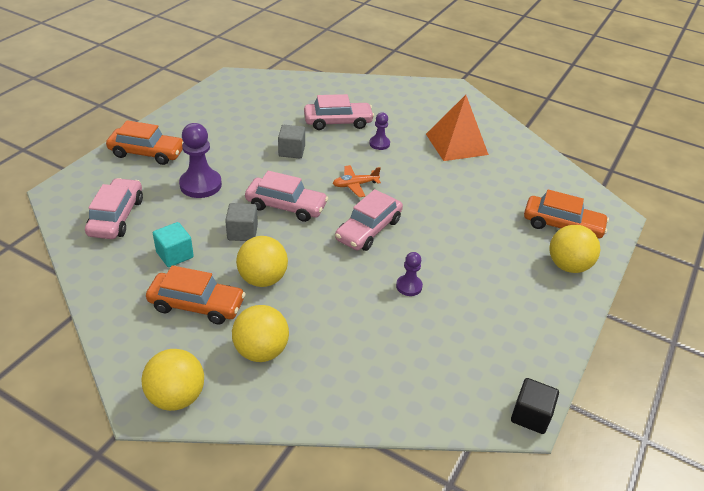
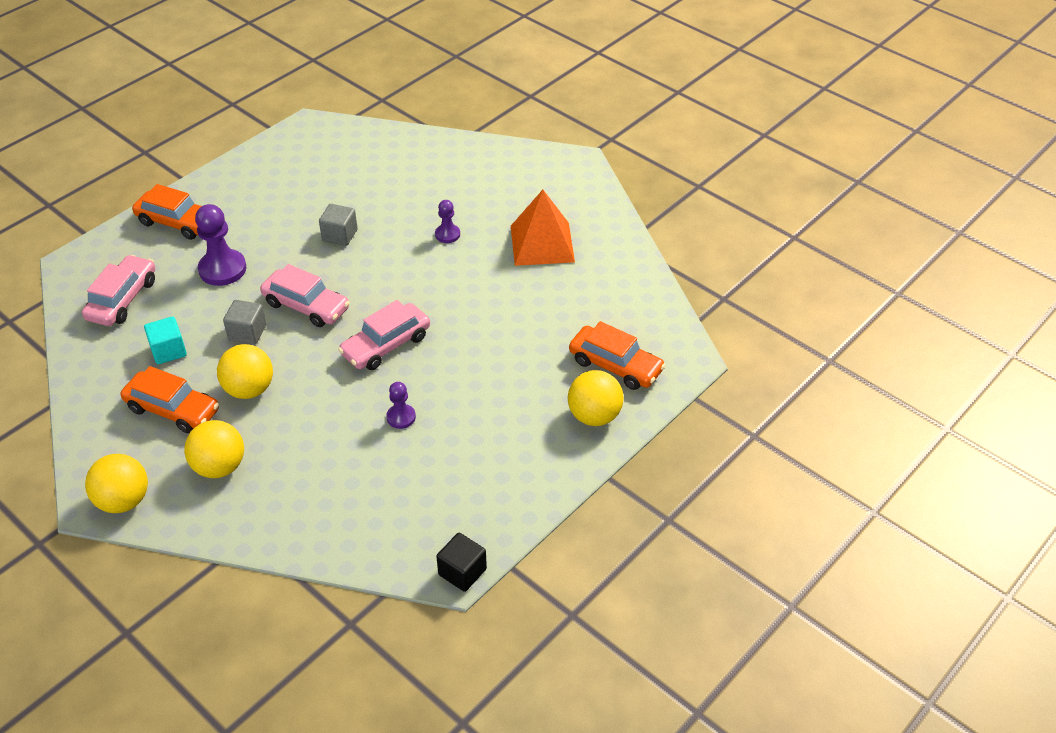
camera: 15 degrees right, 5 degrees up
pink car [304,94,374,130] -> none
orange plane [333,165,381,197] -> none

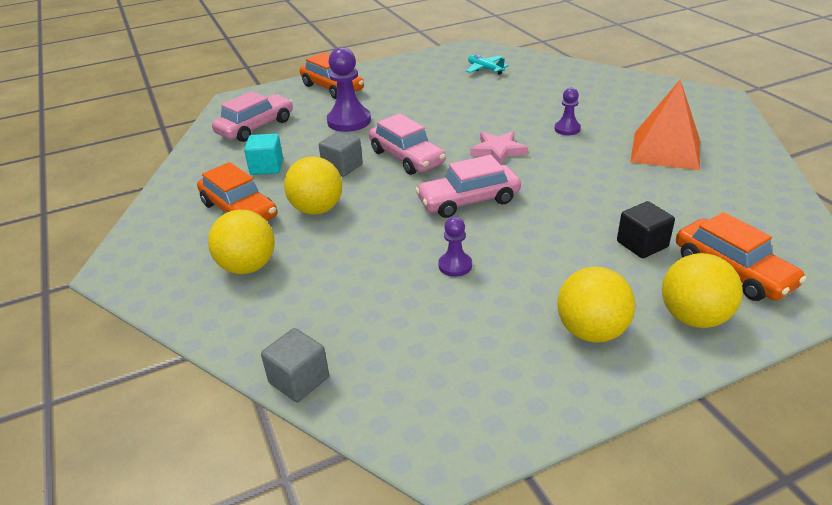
camera: 25 degrees right, 10 degrees down
yellow ball [85,454,148,513] -> yellow ball moved to [557,267,635,342]
grey cube [319,204,358,246] -> grey cube moved to [261,328,329,402]
black cube [436,533,487,592] -> black cube moved to [617,201,675,258]
none -> turquoise plane [466,54,509,75]
none -> pink star [470,131,528,165]

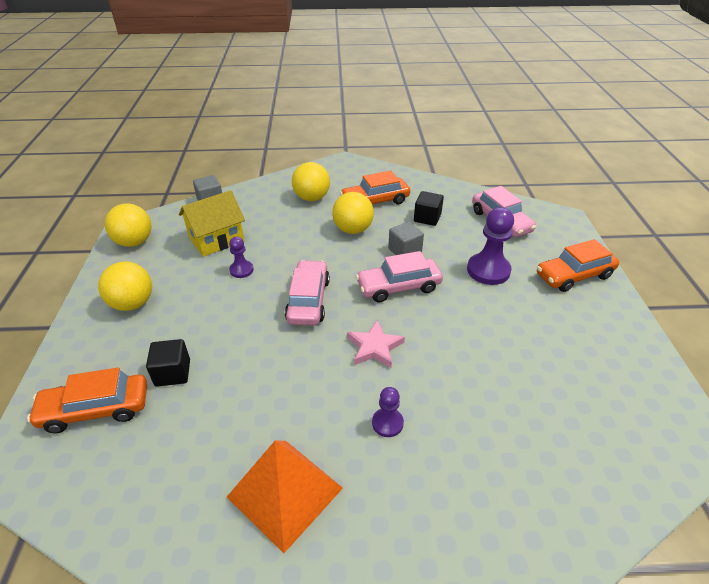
camera: 110 degrees right, 5 degrees up
turquoise cube [244,134,283,175] -> black cube [414,191,444,226]
turquoise plane [466,54,509,75] -> none
yellow ball [662,253,743,328] -> yellow ball moved to [105,203,152,247]
none -> yellow house [179,190,245,257]

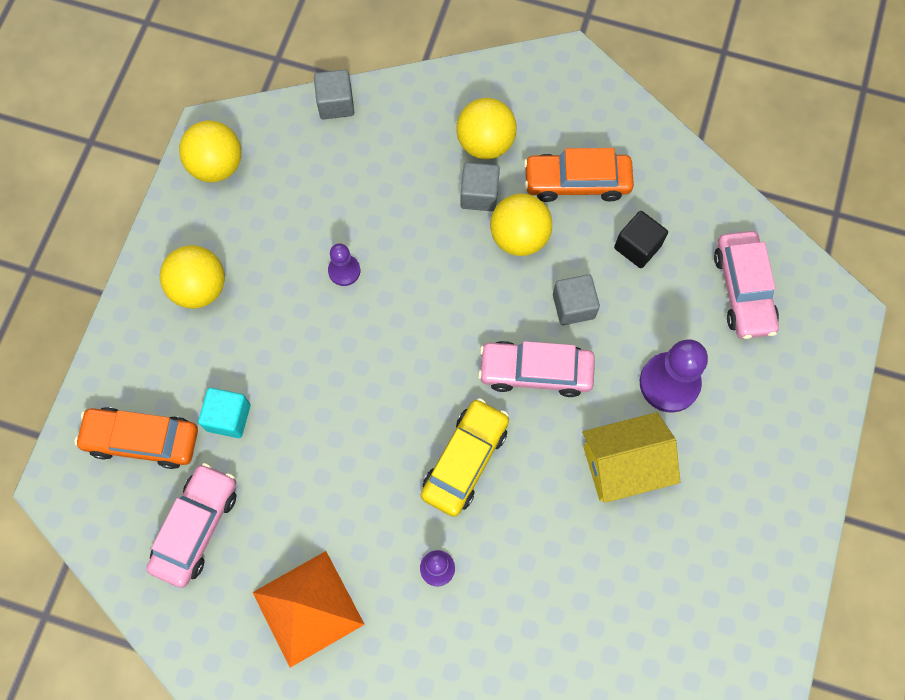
camera: 20 degrees right, 30 degrees up
black cube [146,339,190,387] -> turquoise cube [198,388,251,438]
yellow house [179,190,245,257] -> yellow house moved to [582,412,680,503]
pink car [285,260,330,326] -> pink car moved to [146,463,236,588]
pink star [347,320,405,368] -> yellow car [421,398,509,517]
orange car [537,239,619,292] -> none
none -> grey cube [460,162,500,211]

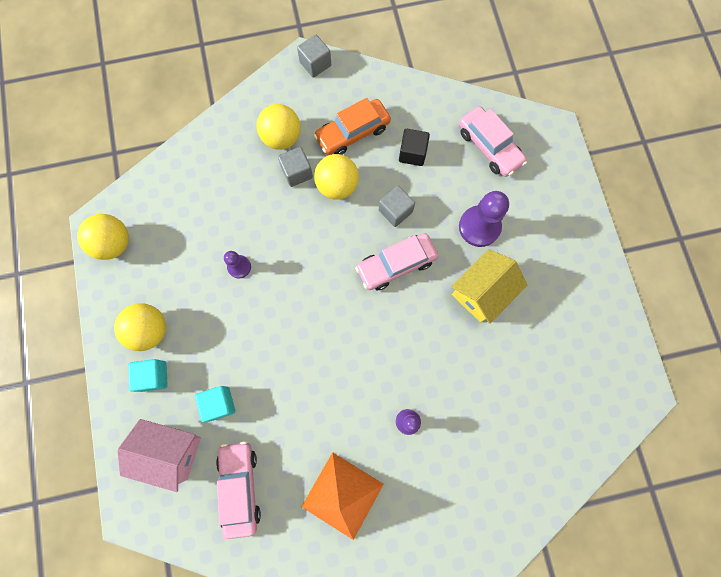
camera: 30 degrees left, 5 degrees up
orange car [74,407,198,469] -> pink house [117,419,201,492]
grey cube [314,69,354,120] -> grey cube moved to [297,35,331,78]
yellow car [421,398,509,517] -> none
none -> turquoise cube [128,359,168,392]

